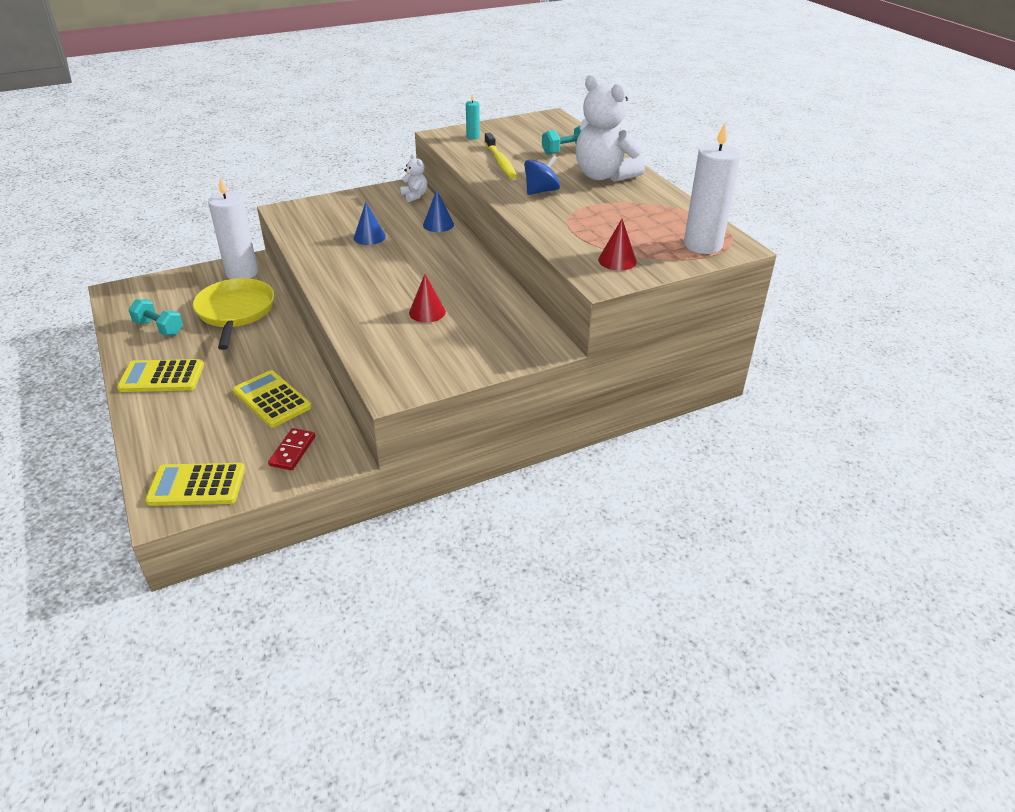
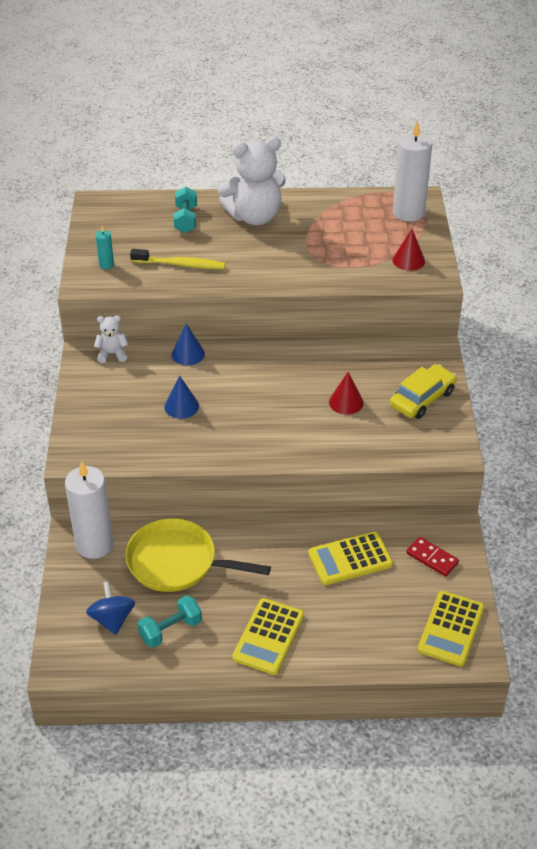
camera: 65 degrees left, 5 degrees up
blue spinning top [524,155,560,195] -> blue spinning top moved to [86,581,135,635]
none -> yellow car [390,364,457,419]

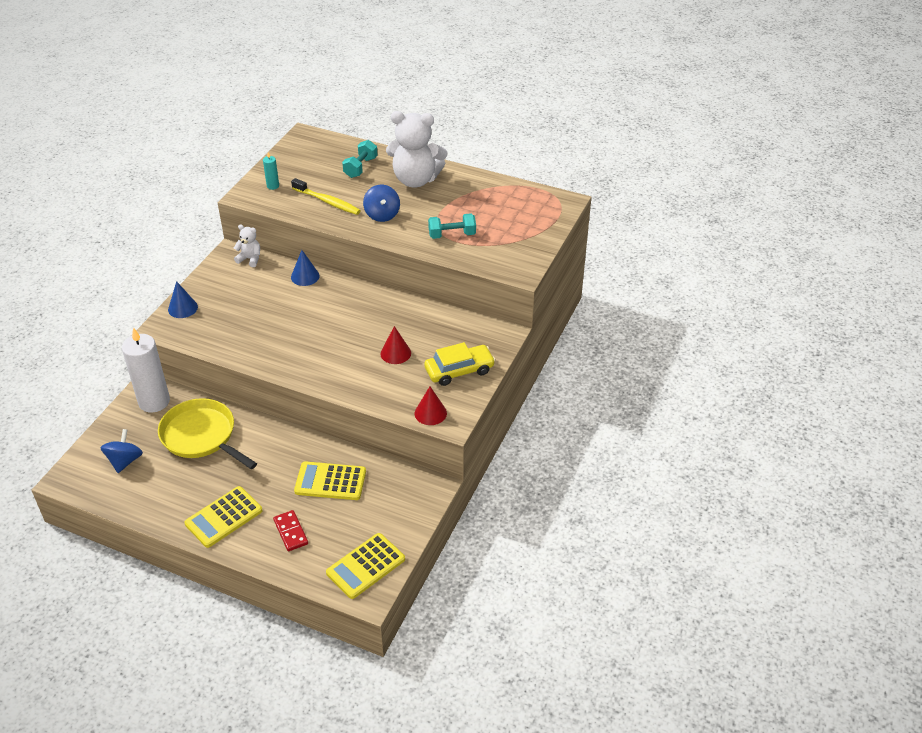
camera: 25 degrees right, 0 degrees up
turquoise dumbbell [138,595,202,648] -> turquoise dumbbell moved to [428,213,476,239]
blue cone [164,375,199,419] -> blue cone moved to [168,281,198,318]
red cone [392,229,425,271] -> red cone moved to [415,386,447,425]
white candle [393,121,432,221] -> none
red domino [406,537,459,577] -> red domino moved to [273,510,308,551]
none -> blue spinning top [363,185,400,222]

